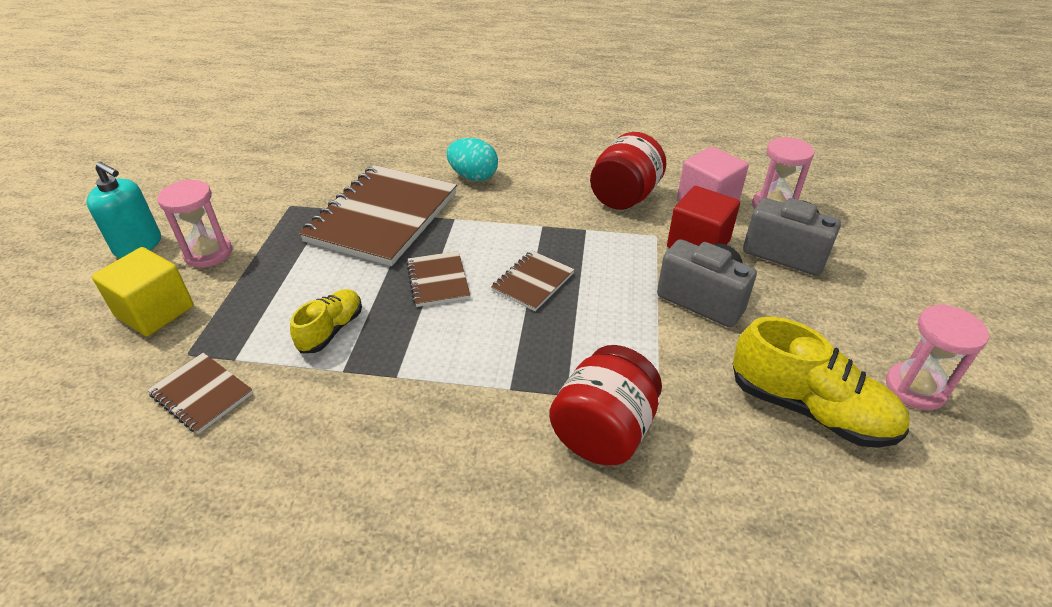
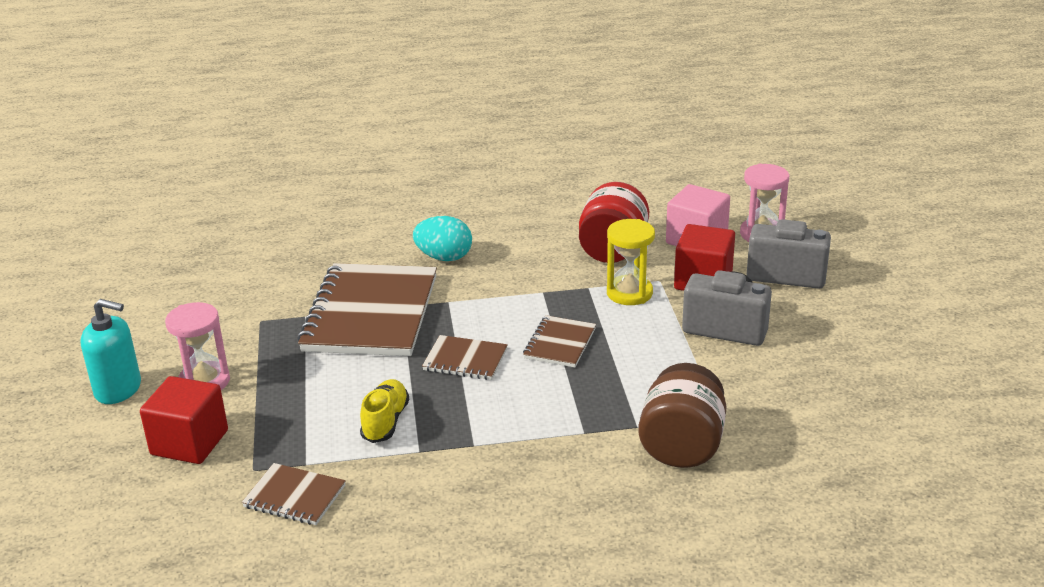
camera: 15 degrees left, 10 degrees down
yellow cube [92,247,194,337] -> red cube [140,376,228,464]
brown notebook [406,251,470,307] -> brown notebook turned 45 degrees counterclockwise [422,335,508,380]
red jar [549,345,662,465] -> brown jar [638,363,727,468]
yellow shoe [733,317,910,448] -> none
pink hourglass [886,304,989,410] -> none
none -> yellow hourglass [607,219,655,305]

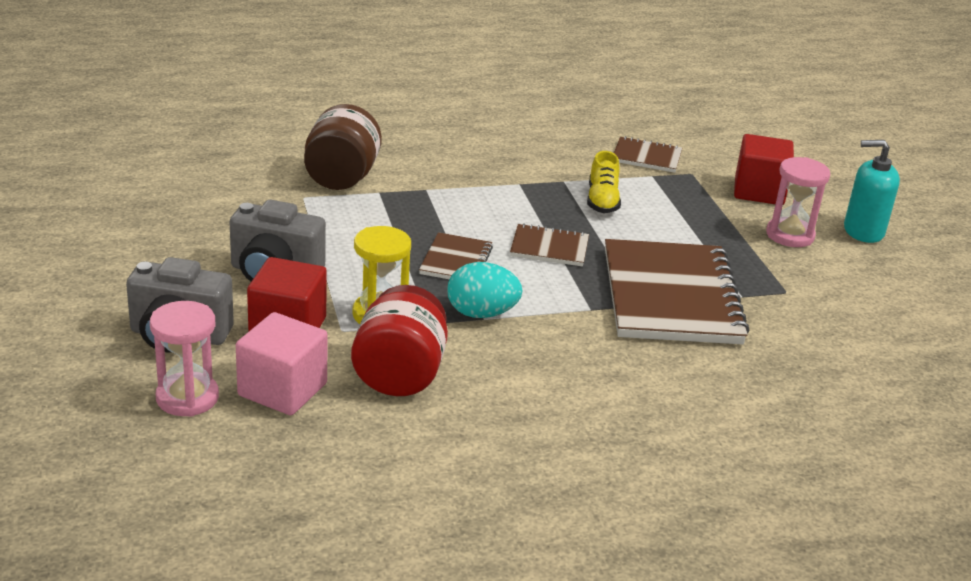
camera: 170 degrees right, 0 degrees up
turquoise egg [413,216,472,261] -> turquoise egg moved to [447,262,523,318]

